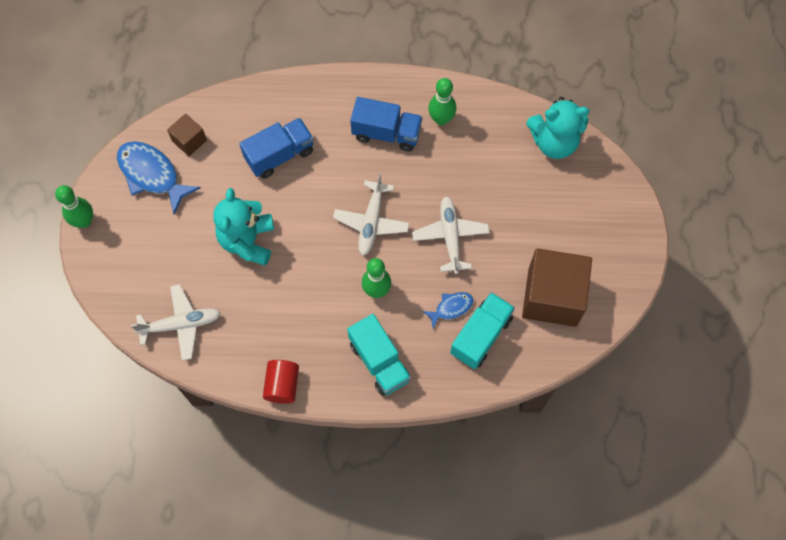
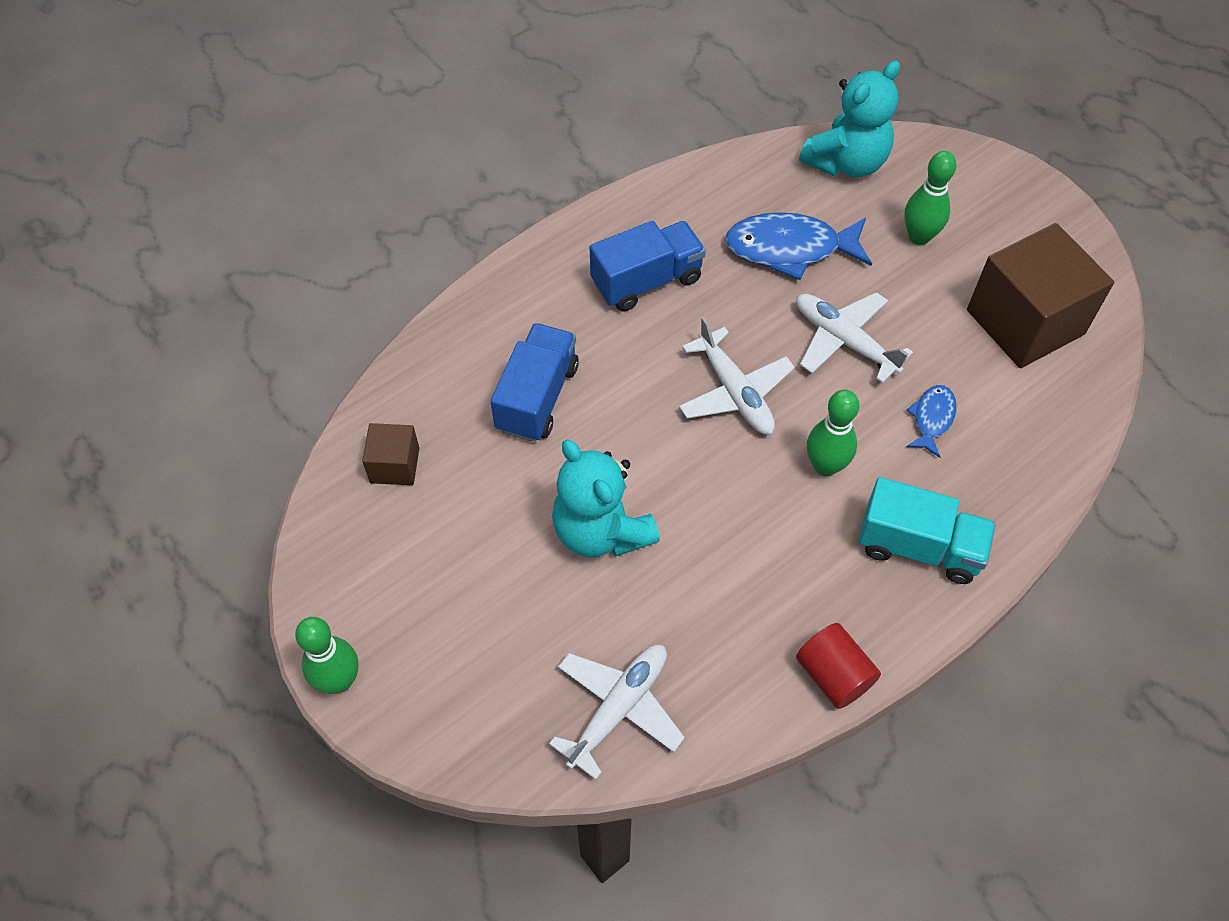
camera: 40 degrees left, 10 degrees down
blue fish [117,141,201,214] -> blue fish moved to [725,212,872,280]
green bowling pin [428,78,456,125] -> green bowling pin moved to [904,151,956,245]
turquoise truck [450,292,515,369] -> none

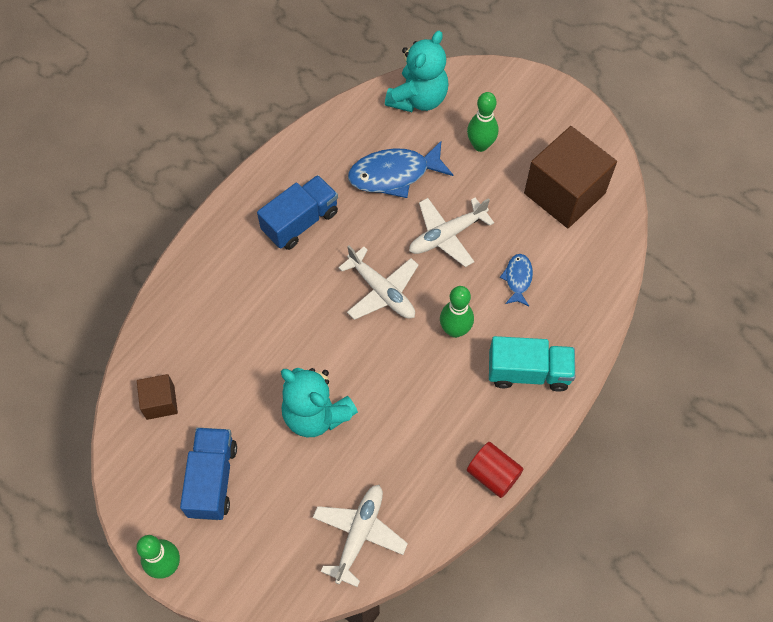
camera: 15 degrees left, 5 degrees up
blue truck [490,323,579,442] -> blue truck moved to [180,427,237,520]
white plane [796,292,913,383] -> white plane turned 60 degrees counterclockwise [409,198,494,267]

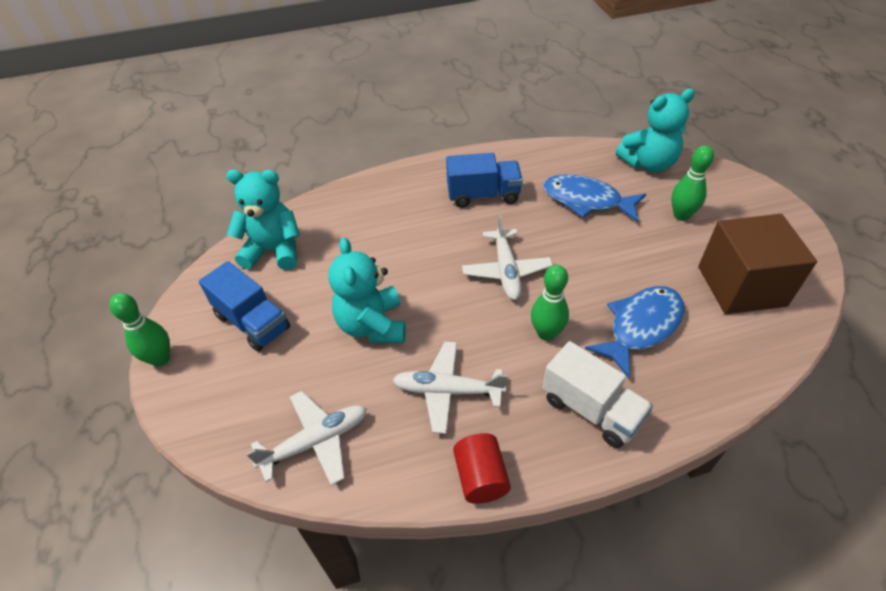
camera: 40 degrees right, 15 degrees down
brown cube [137,374,178,420] -> turquoise teddy bear [226,169,300,270]
blue truck [180,427,237,520] -> blue truck turned 90 degrees clockwise [199,261,290,352]
white plane [409,198,494,267] -> white plane moved to [393,342,507,434]
turquoise truck [489,336,575,392] -> white truck [543,341,653,448]
blue fish [500,254,533,306] -> blue fish [585,286,684,378], size x1.89

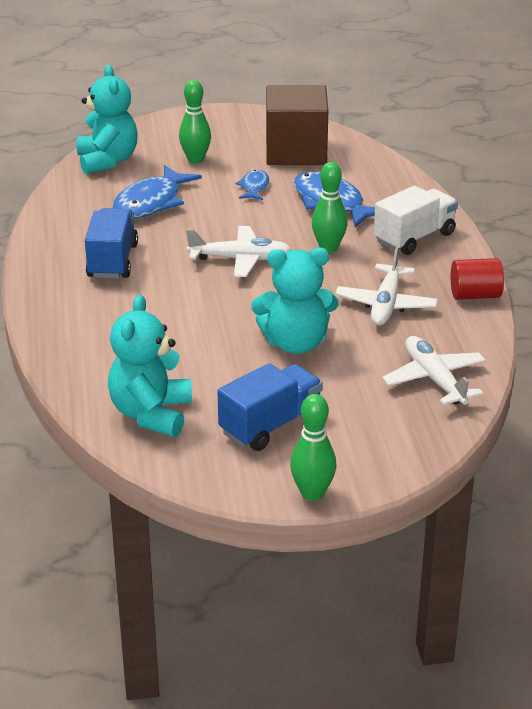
camera: 85 degrees left, 15 degrees down
none -> blue fish [235,170,269,200]

